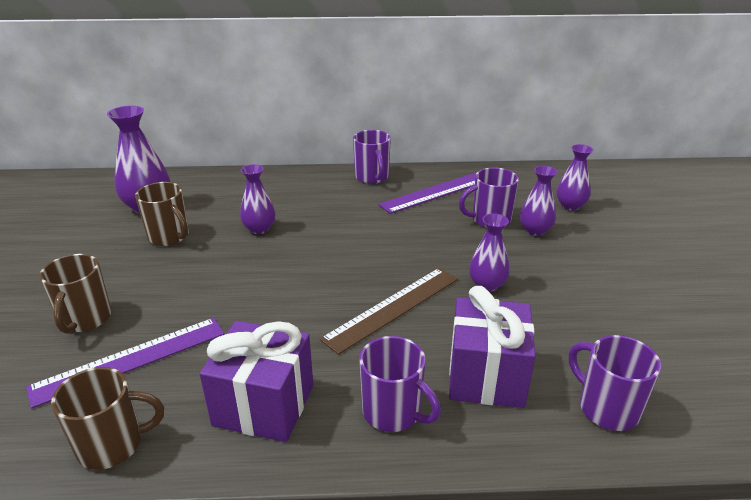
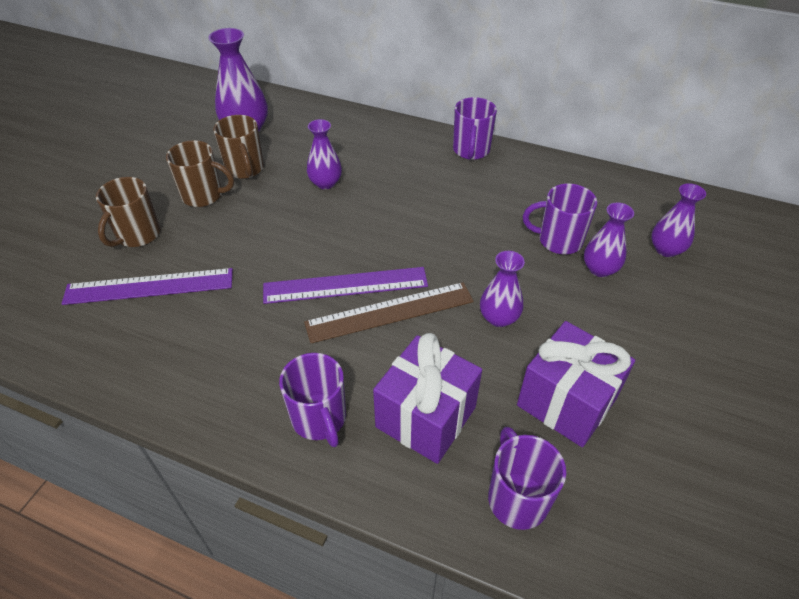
camera: 25 degrees right, 15 degrees up
brown mug [51,367,164,470] -> brown mug moved to [166,140,234,207]
purple gift [200,321,313,442] -> purple gift moved to [517,321,635,447]
purple ruler [378,172,477,214] -> purple ruler moved to [263,267,428,304]

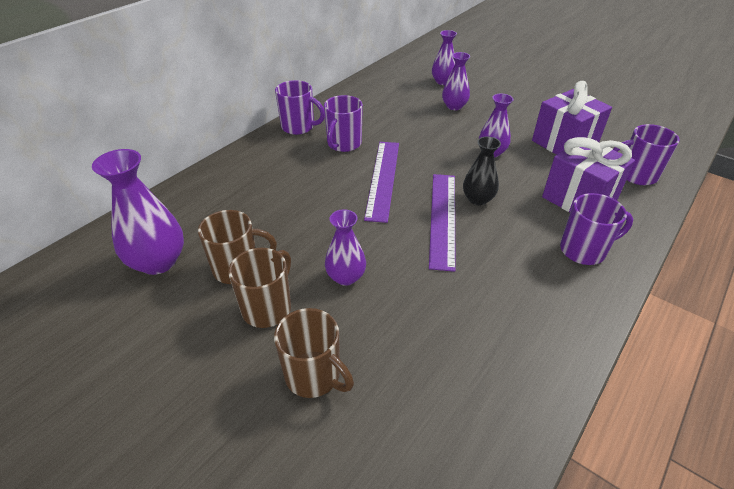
camera: 75 degrees left, 5 degrees down
purple ruler [62,268,233,305] -> purple ruler moved to [364,142,399,223]
brown ruler [304,282,474,343] -> black vase [463,136,501,206]
purple vase [307,119,342,189] -> purple vase moved to [325,209,366,286]
purple mug [523,184,597,254] -> purple mug moved to [324,95,363,152]

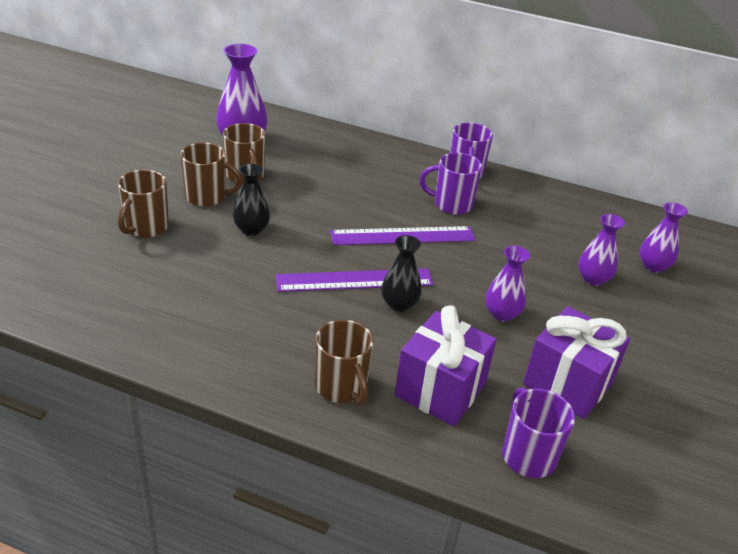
camera: 70 degrees right, 5 degrees down
purple vase [325,209,366,286] -> black vase [233,163,270,236]
purple mug [560,193,633,265] -> brown mug [315,320,374,405]

